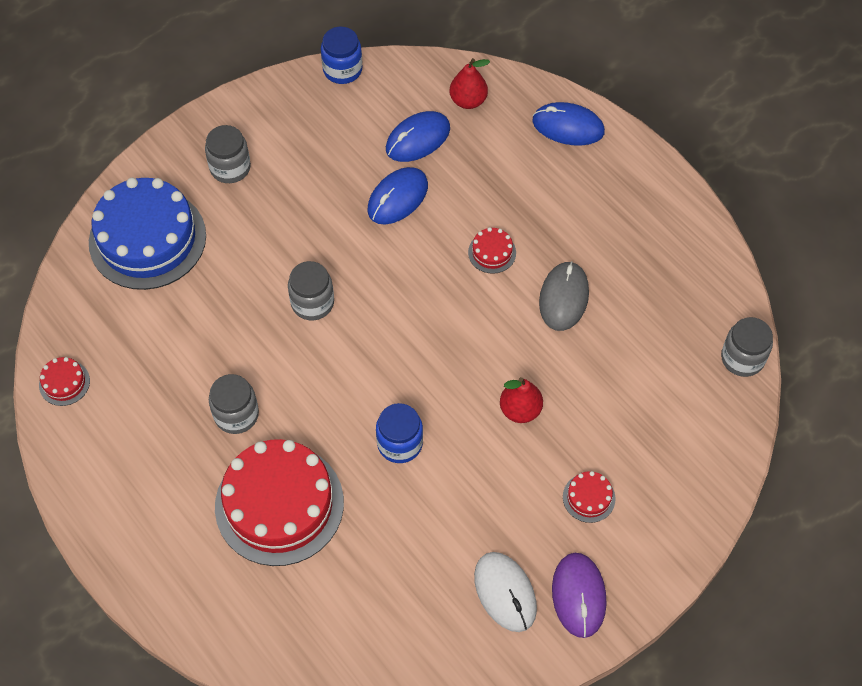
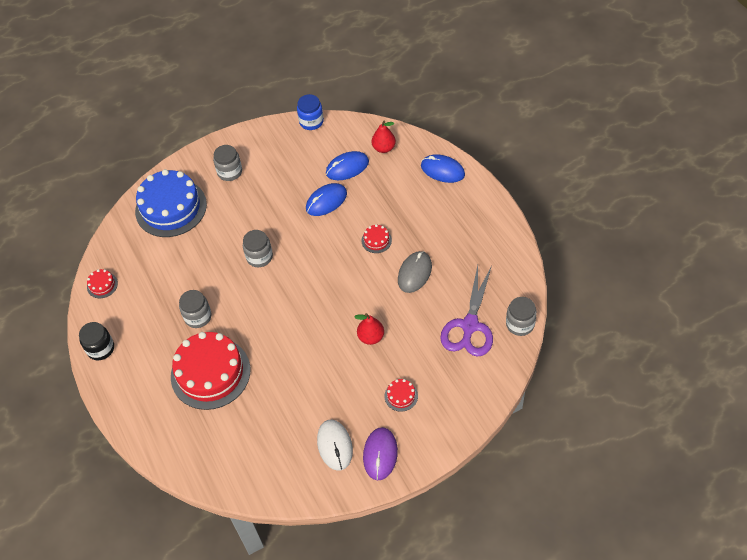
camera: 15 degrees right, 5 degrees down
blue jar [376,403,423,463] -> none
none -> black jar [79,322,114,360]
none -> purple scissors [440,265,493,357]

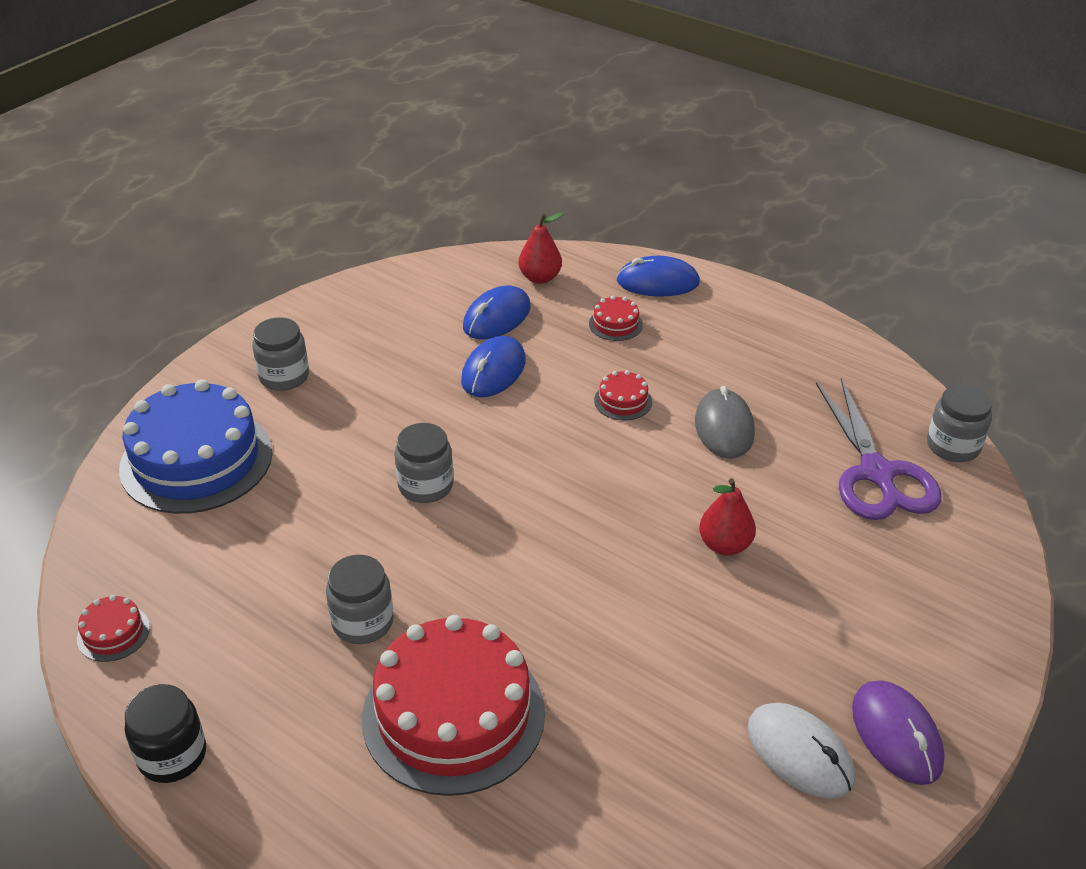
camera: 30 degrees left, 15 degrees down
blue jar [297,94,324,130] -> none
red cake [384,379,418,412] -> red cake moved to [589,296,643,341]

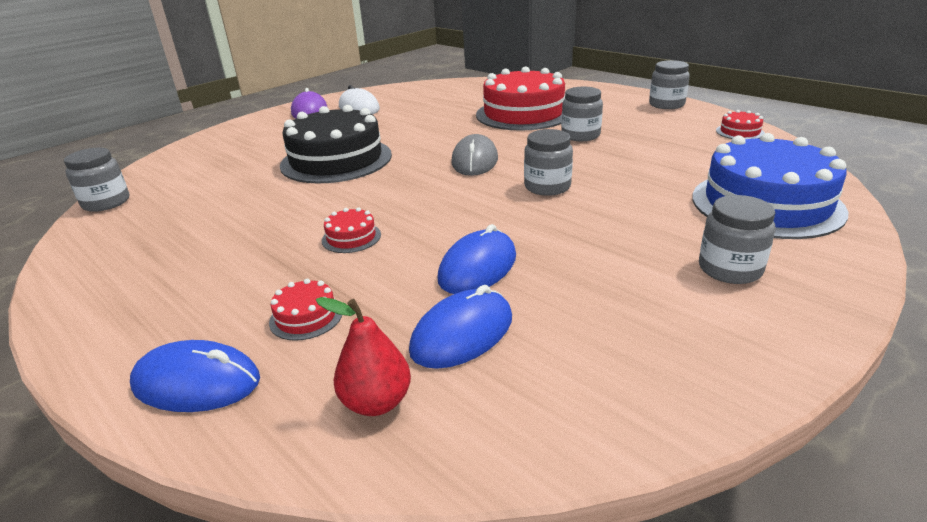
camera: 170 degrees left, 10 degrees down
black jar [125,684,206,783] -> grey jar [649,60,690,109]
grey mouse [695,386,755,459] -> grey mouse moved to [451,134,498,176]
red pear [699,478,756,555] -> black cake [280,105,392,183]
purple scissors [816,378,941,520] -> none

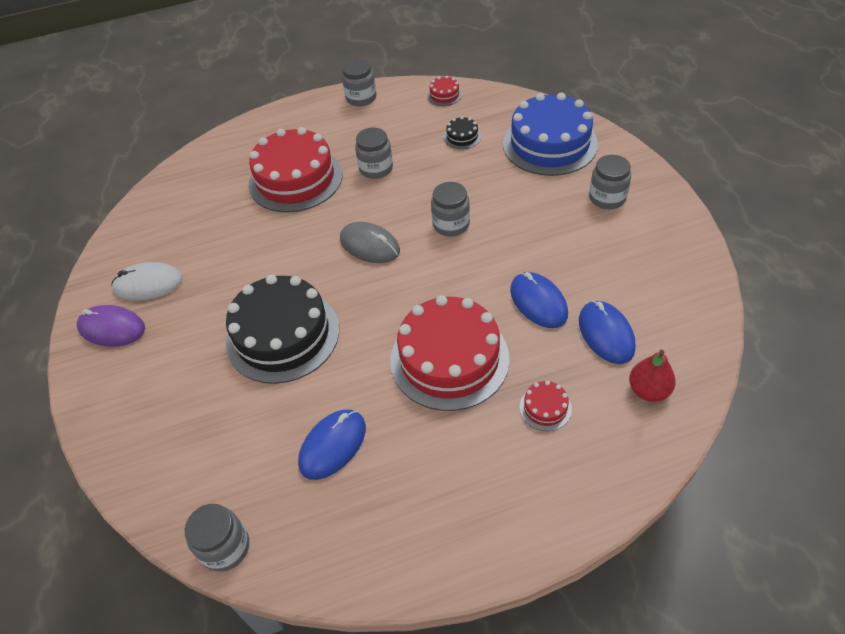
camera: 60 degrees left, 20 degrees up
blue mouse [130,340,260,412] -> blue mouse moved to [298,410,366,480]
red cake [322,207,381,253] -> red cake [390,295,510,411], size x2.44
none -> black cake [444,116,481,149]

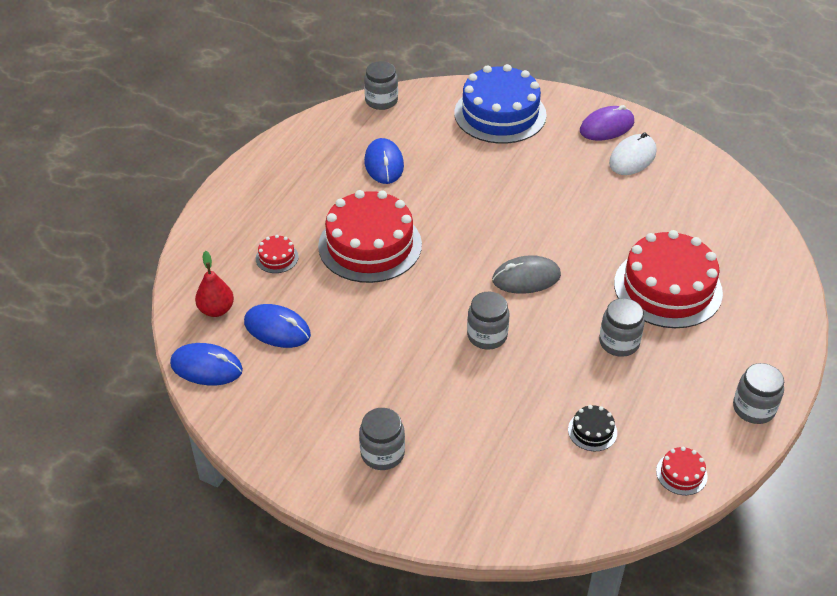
camera: 130 degrees right, 5 degrees down
black cake [226,275,339,384] -> none
blue cake [503,92,598,176] -> blue cake moved to [454,64,547,144]
blue mouse [510,272,568,328] -> blue mouse moved to [170,343,243,385]

